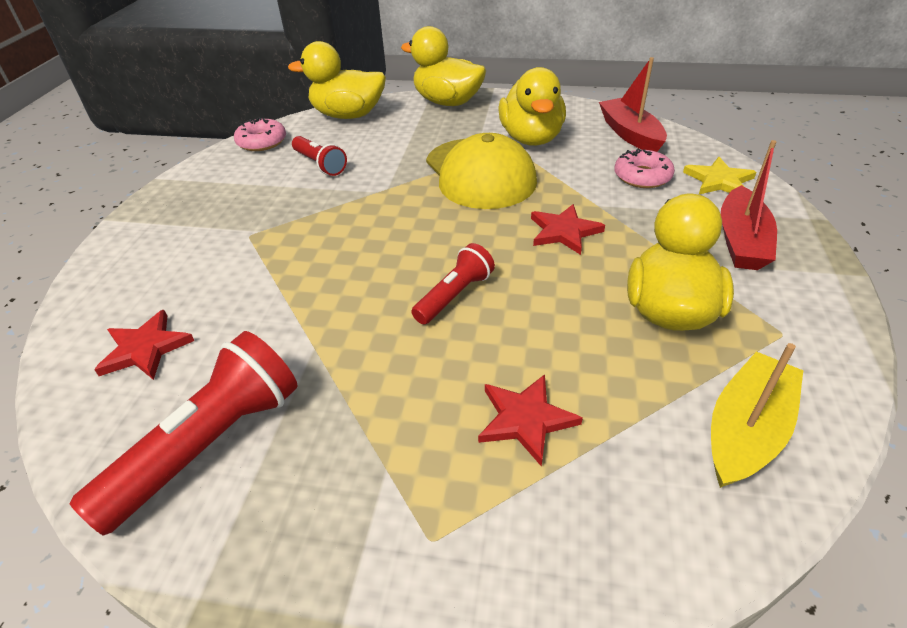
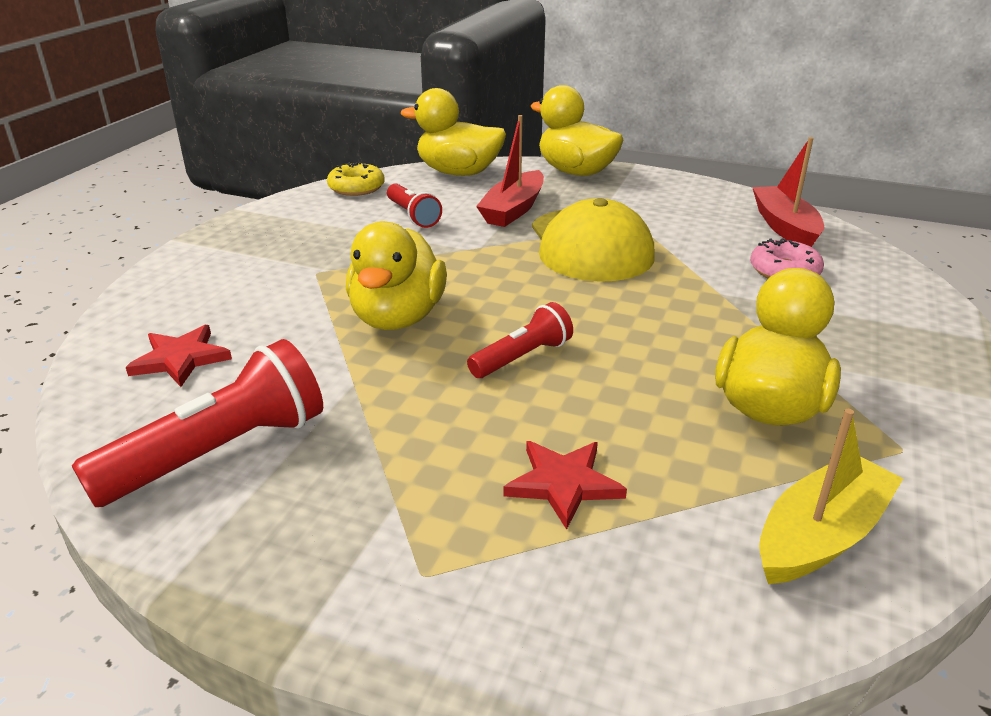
camera: 10 degrees right, 10 degrees down
pink donut [234,117,286,151] -> yellow donut [327,162,385,196]
yellow duck [498,67,566,146] -> yellow duck moved to [346,221,447,330]
red star [531,204,605,255] -> none
yellow star [683,157,757,194] -> none
red boat [721,140,777,270] -> red boat moved to [476,115,544,227]

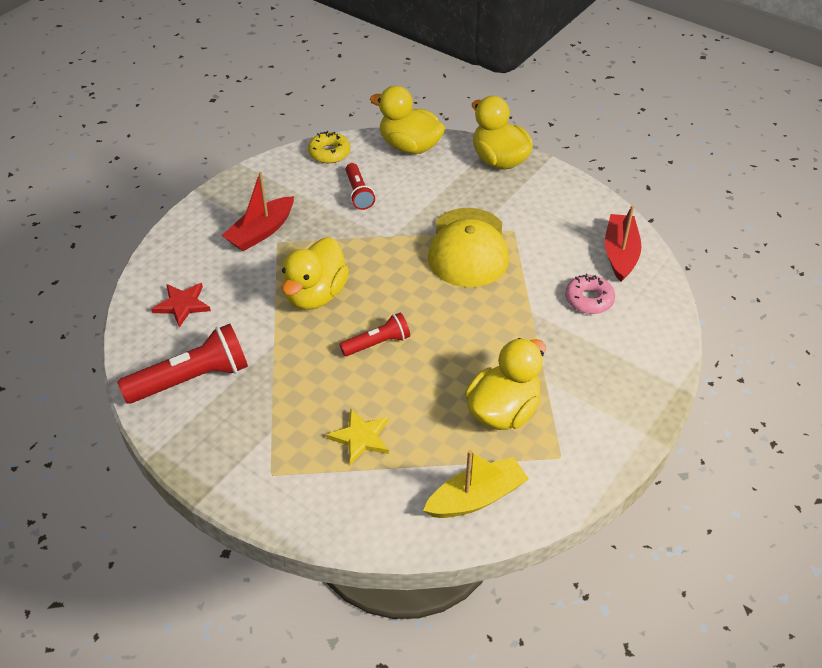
camera: 15 degrees right, 15 degrees up
red boat [476,115,544,227] -> red boat moved to [222,172,294,251]
red star [503,441,627,530] -> yellow star [326,409,389,465]

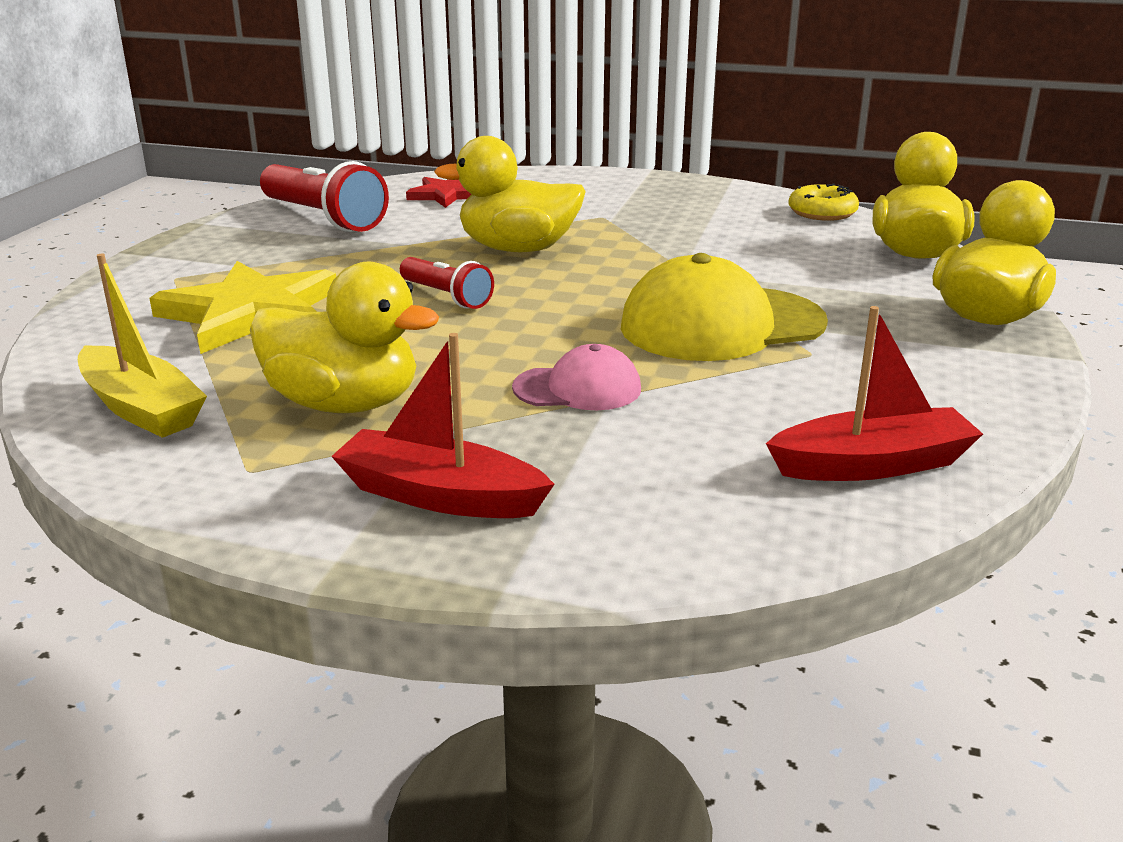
camera: 70 degrees right, 20 degrees down
red boat [222,172,294,251] -> red boat moved to [331,333,555,518]
yellow star [326,409,389,465] -> yellow star [149,261,336,354], size x1.82
red flashlight [346,163,375,210] -> none
pink donut [565,274,615,314] -> none
none -> pink cap [512,344,641,410]

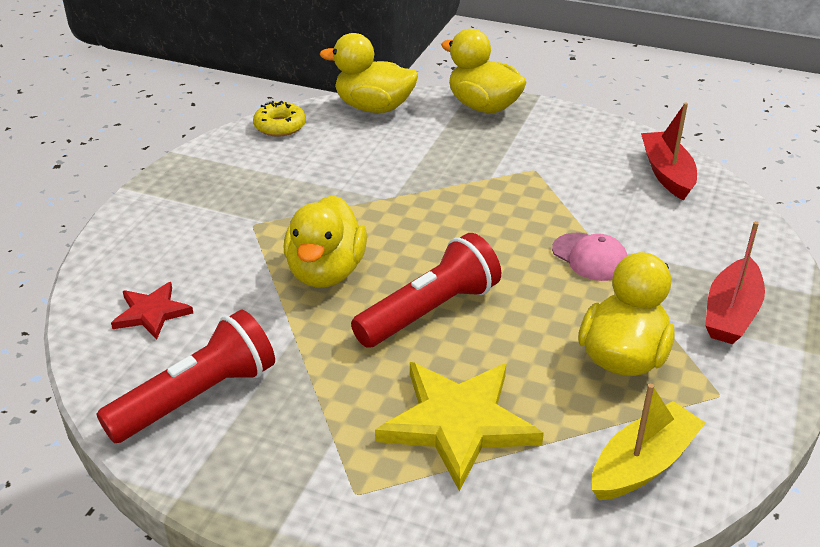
camera: 85 degrees left, 10 degrees up
red flashlight [400,257,494,309] -> red flashlight [351,233,501,348], size x1.72
pink cap [512,344,641,410] -> pink cap turned 135 degrees clockwise [552,233,628,281]
yellow cap [621,253,828,361] -> none

